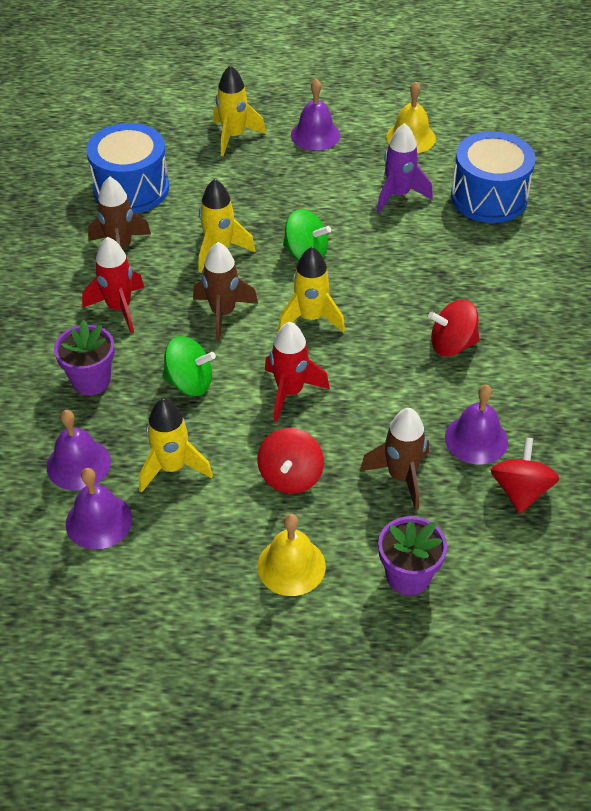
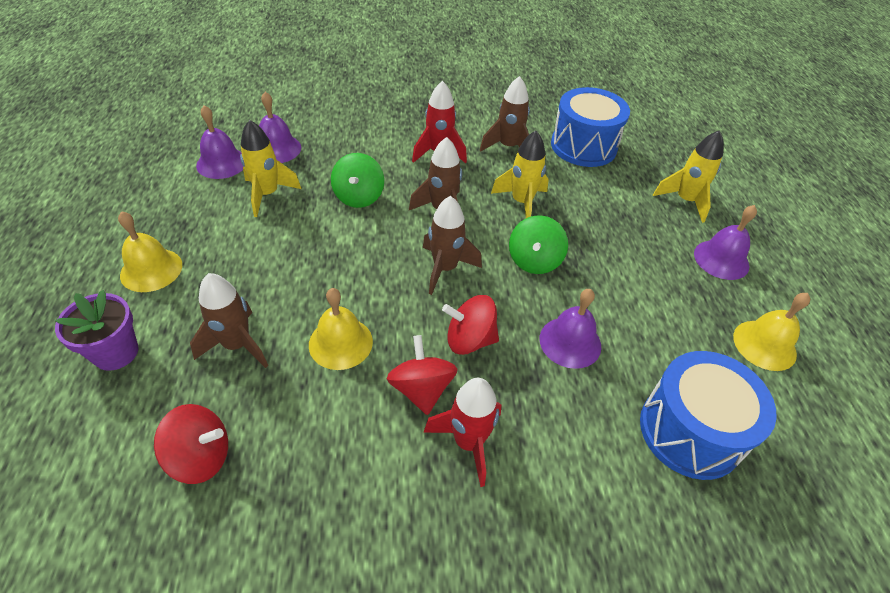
camera: 80 degrees right, 0 degrees up
purple flower pot [54,320,115,395] -> none
red spinning top [257,428,324,494] -> red spinning top moved to [442,295,499,355]
red rocket [265,322,330,421] -> red rocket moved to [423,378,501,487]
yellow rocket [278,247,345,333] -> brown rocket [423,196,482,295]
purple rocket [377,123,433,213] -> none
purple bell [445,384,508,464] -> purple bell moved to [540,289,601,369]
none -> yellow bell [309,288,373,370]

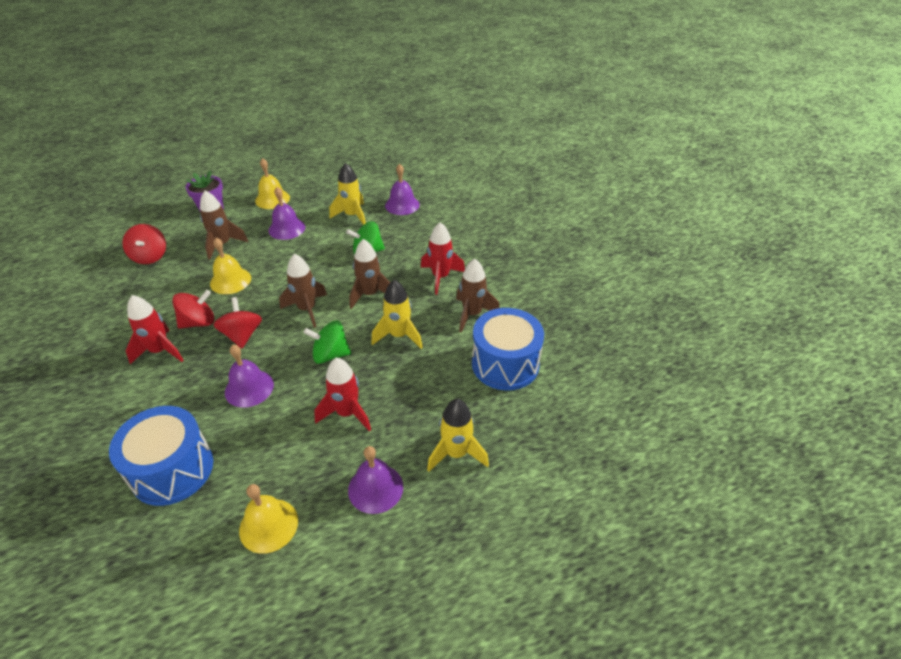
camera: 75 degrees right, 5 degrees down
purple bell [196,105,243,179] -> purple bell moved to [268,187,305,240]
none -> red rocket [314,358,371,431]

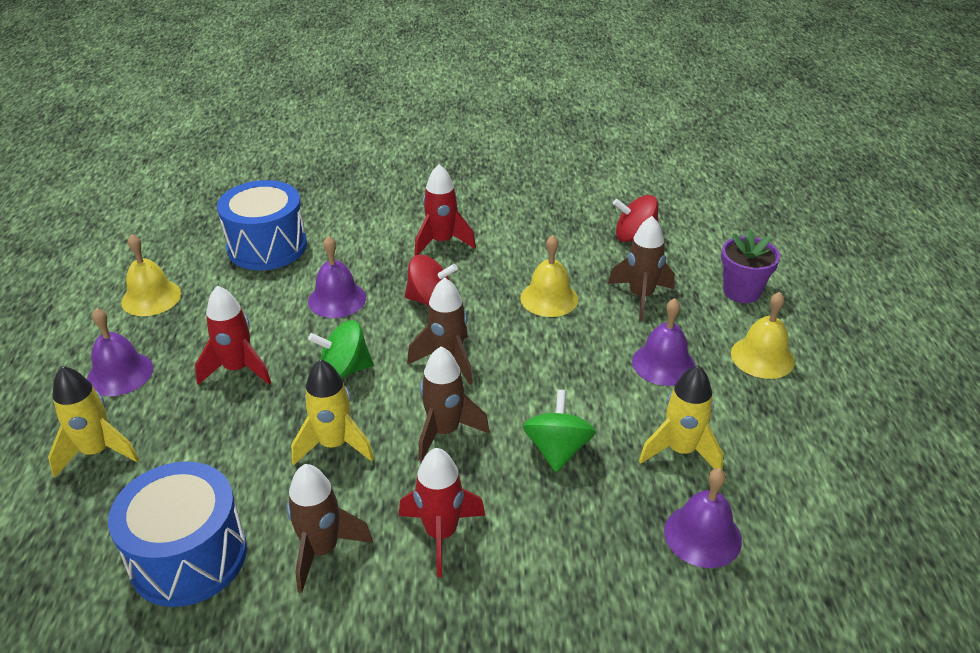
camera: 110 degrees right, 5 degrees down
red spinning top [172,290,214,329] -> none
green spinning top [303,320,351,364] -> green spinning top turned 120 degrees counterclockwise [308,320,374,378]

